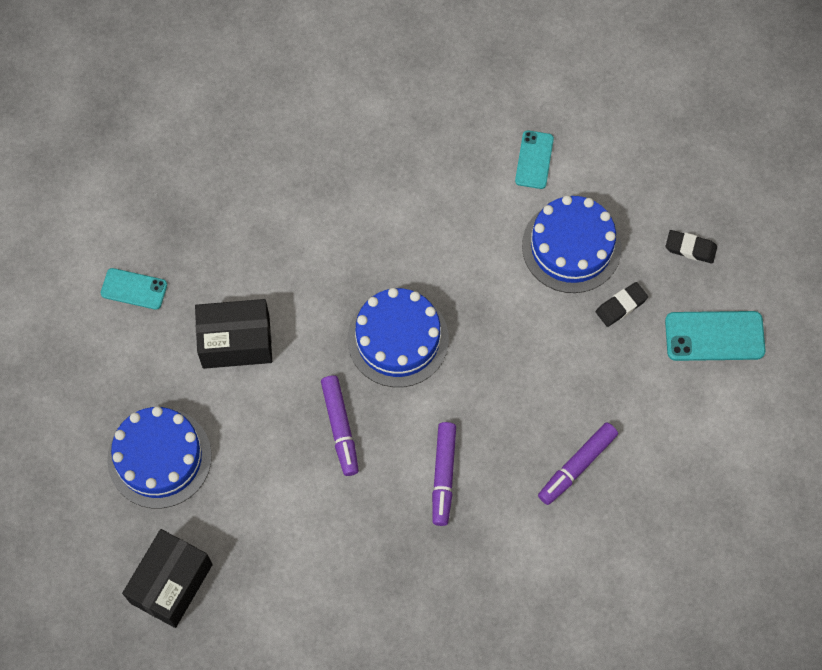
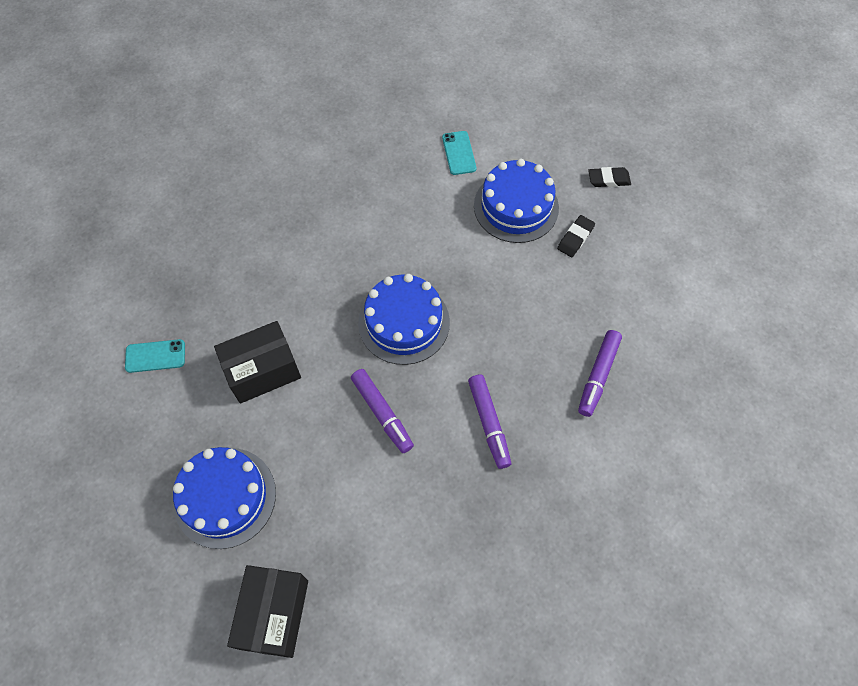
camera: 20 degrees left, 5 degrees down
turquoise phone [665,311,766,361] -> none

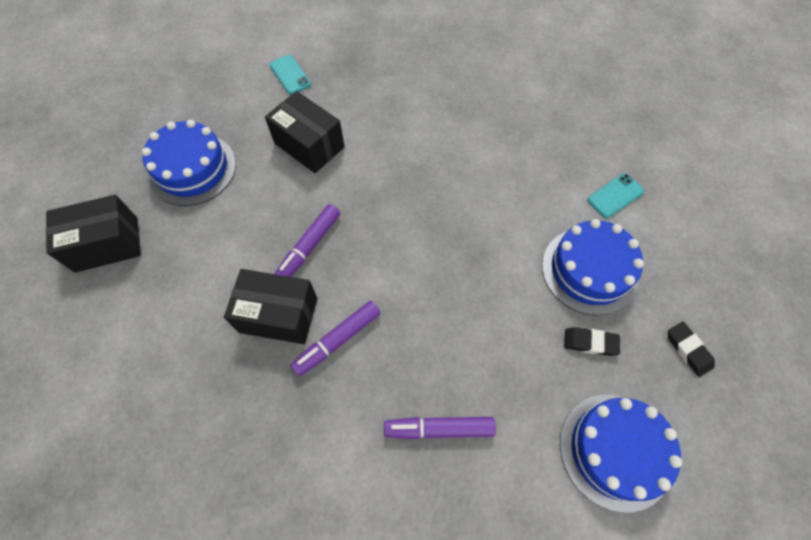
camera: 65 degrees right, 0 degrees up
blue cake [358,274,450,365] -> blue cake moved to [560,395,682,512]
none -> black box [224,269,317,344]

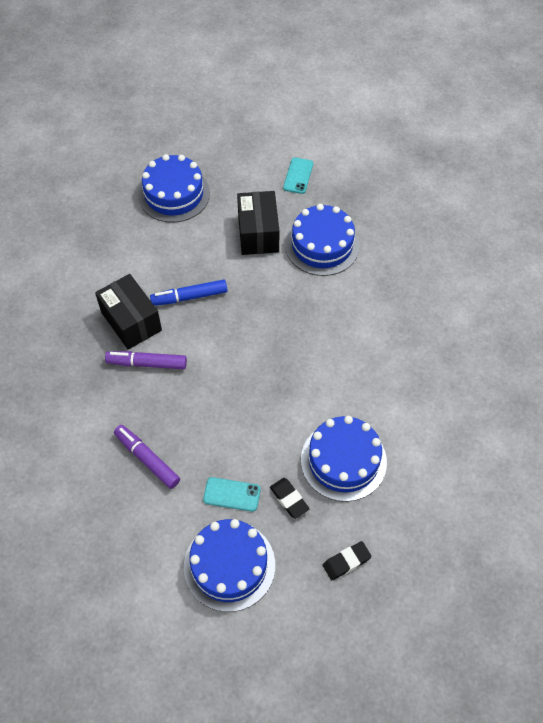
camera: 45 degrees right, 5 degrees down
black box [46,195,141,273] -> none
purple marker [274,204,340,277] -> blue marker [150,280,228,306]
turquoise phone [587,173,644,218] -> turquoise phone moved to [203,477,261,512]
black eraser [668,322,715,377] -> black eraser turned 45 degrees clockwise [323,541,372,580]
none -> blue cake [285,204,360,276]

